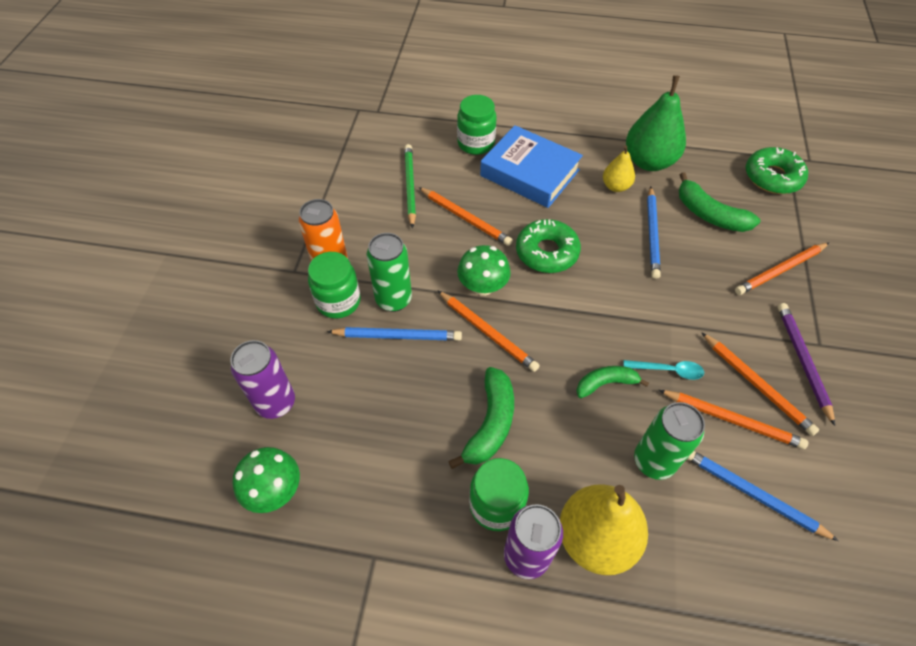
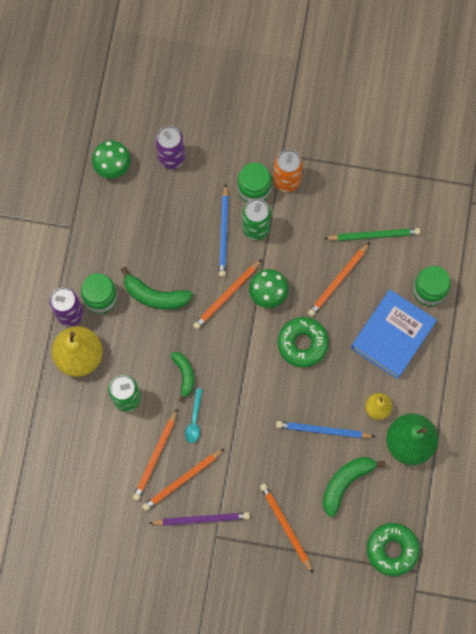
camera: 90 degrees right, 20 degrees up
blue pencil [687,451,839,541] -> none

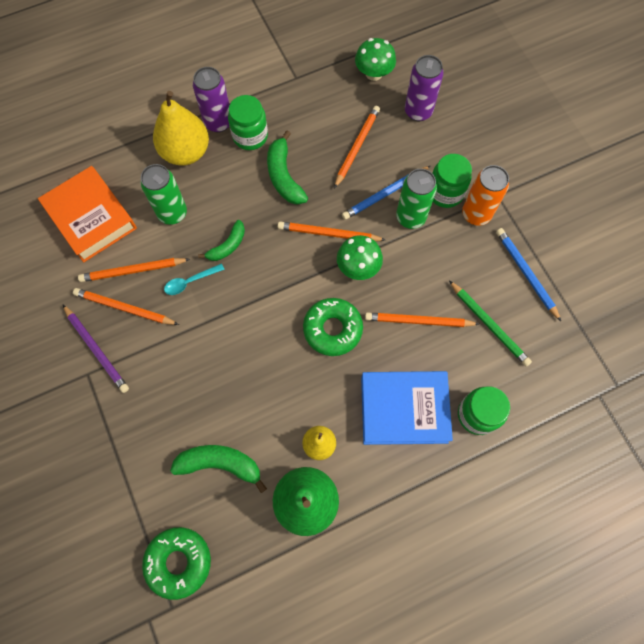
camera: 55 degrees right, 5 degrees down
orange pencil [260,484,313,573] -> orange pencil moved to [334,106,380,189]
blue pencil [276,421,375,438] -> blue pencil moved to [496,228,561,321]
none -> orange book [38,166,137,262]

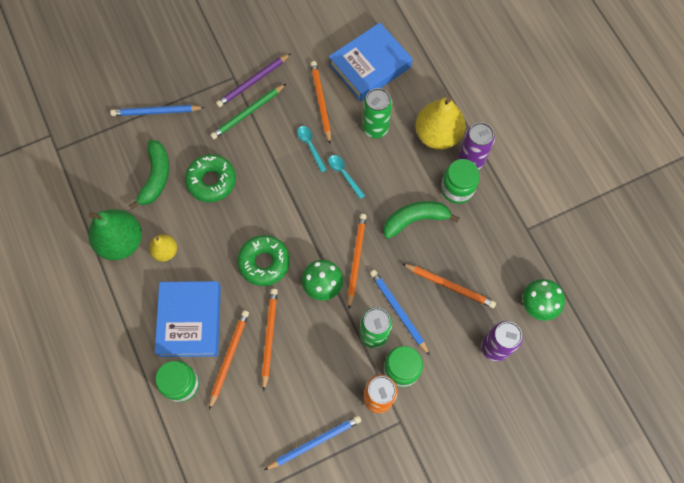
camera: 90 degrees right, 0 degrees up
orange book [38,166,137,262] -> blue book [329,23,413,102]
orange pencil [73,288,179,325] -> orange pencil moved to [209,310,249,410]
green donut [142,527,211,600] -> green donut moved to [185,154,236,202]
green banana [198,220,245,261] -> turquoise spoon [328,155,365,199]
green pencil [449,281,532,367] -> green pencil moved to [210,84,286,139]
none -> blue pencil [110,105,205,116]

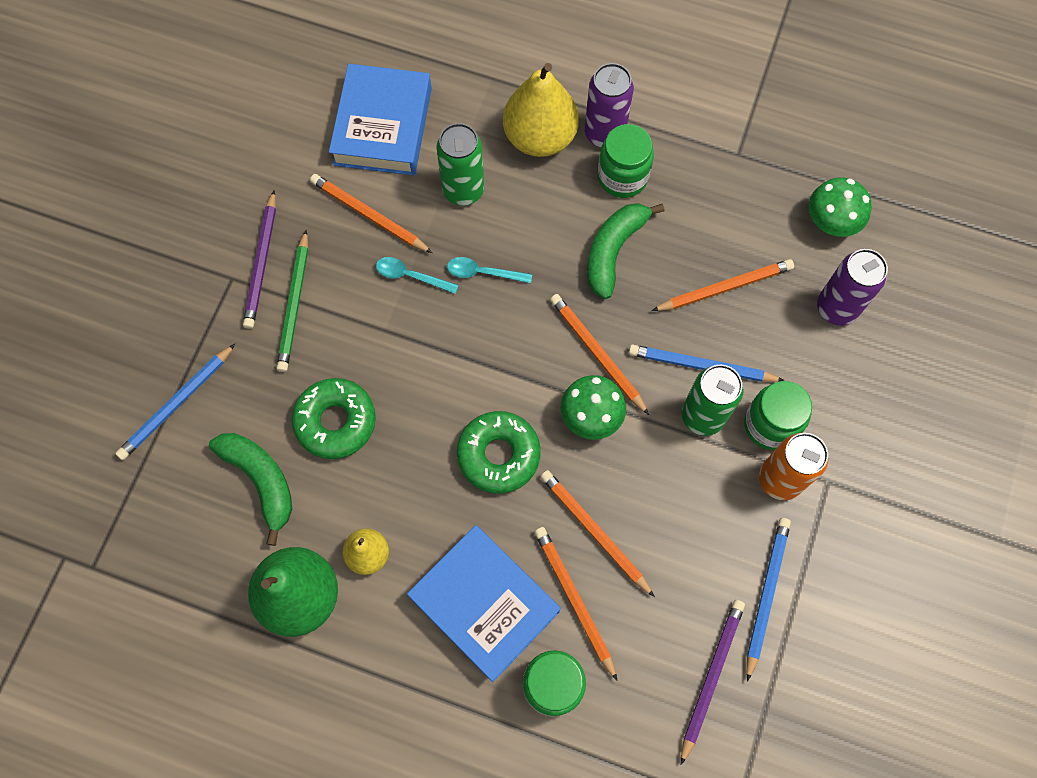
camera: 45 degrees left, 0 degrees up
none -> purple pencil [681,600,745,765]

